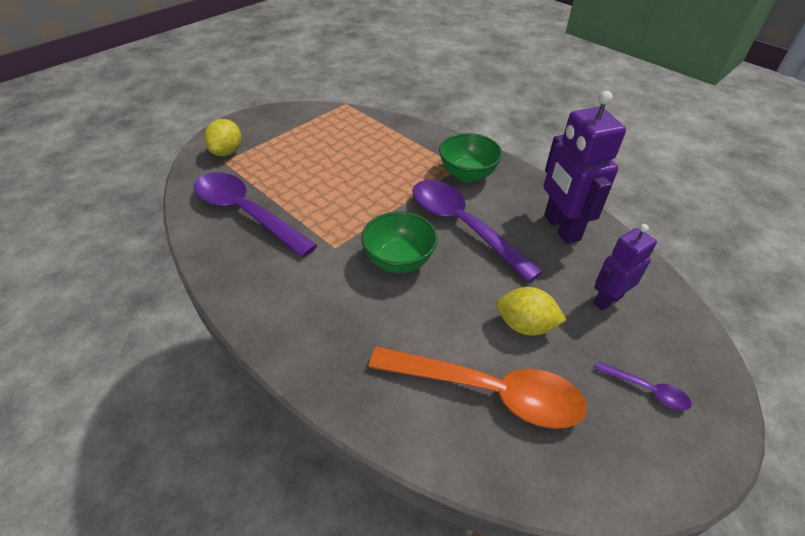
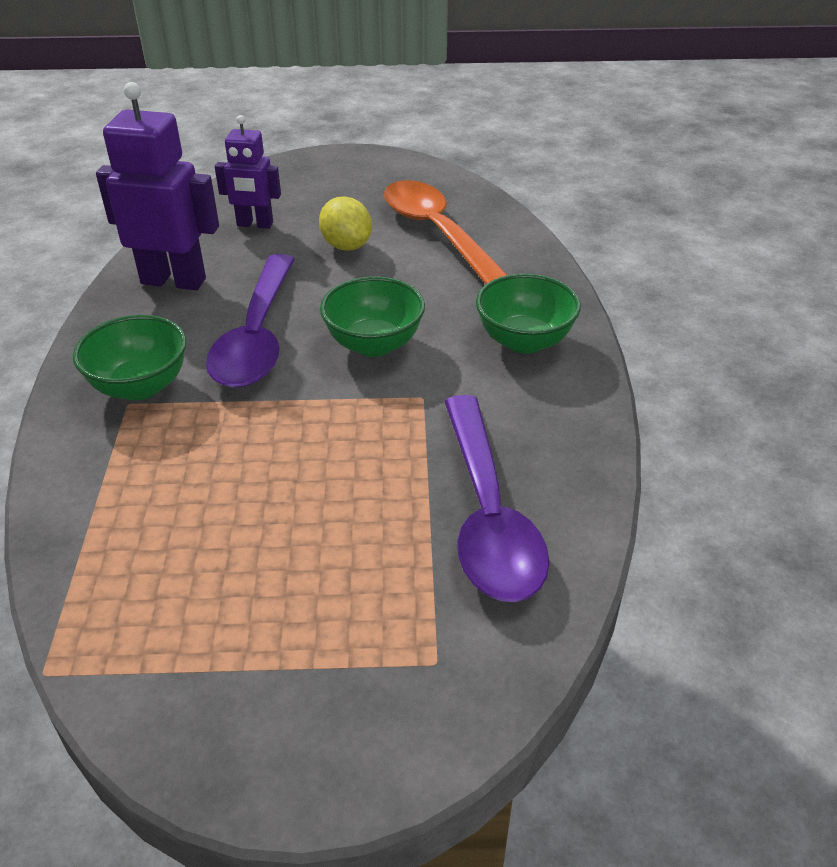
camera: 135 degrees left, 5 degrees down
yellow lemon [204,119,241,156] -> none
purple robot [544,91,626,244] -> purple robot turned 105 degrees counterclockwise [96,82,219,290]
purple spoon [595,361,691,410] -> none
none -> green bowl [476,274,581,354]

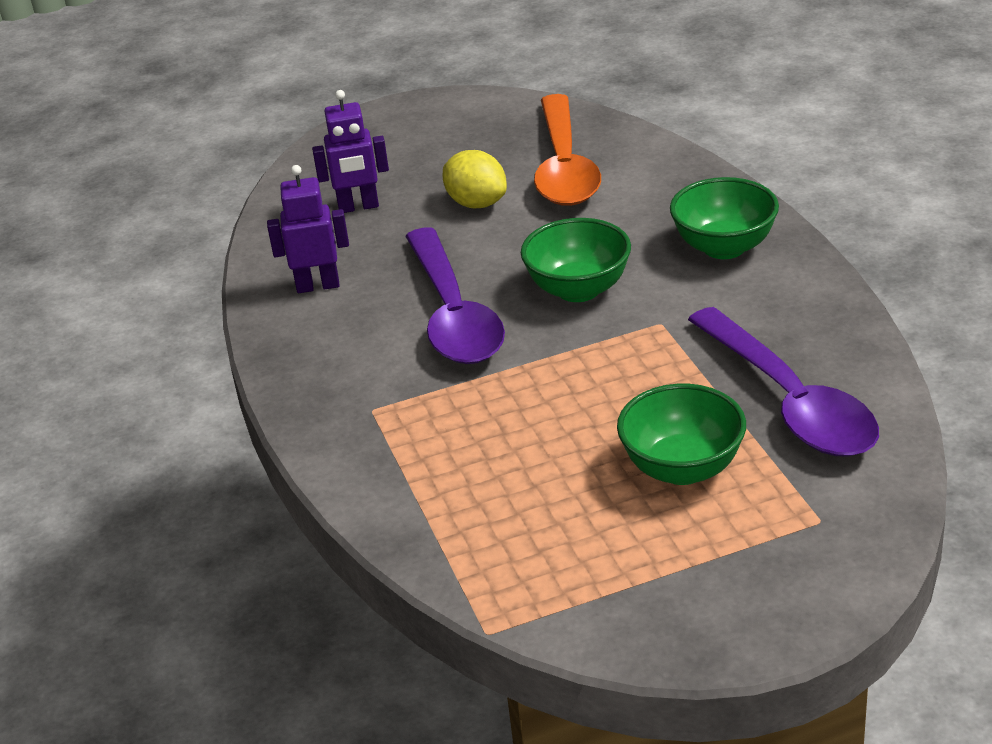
camera: 15 degrees left, 5 degrees down
green bowl [73,315,187,400] -> green bowl moved to [617,384,746,485]
purple robot [96,82,219,290] -> purple robot [267,165,349,293], size x0.61
orange spoon [384,180,507,284] -> orange spoon turned 135 degrees counterclockwise [534,94,601,206]

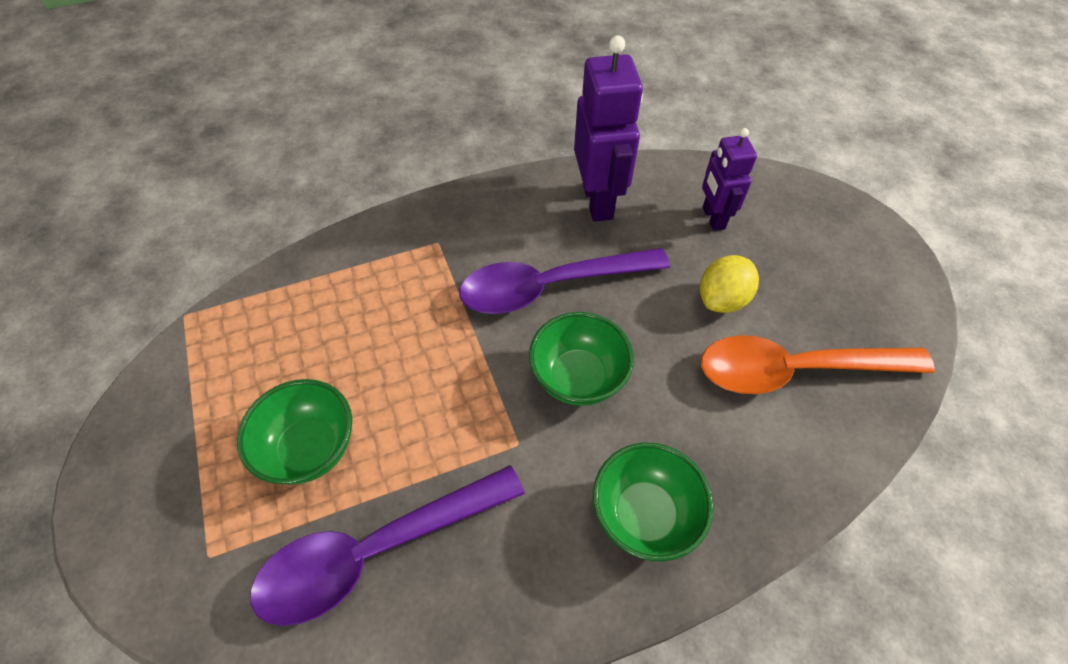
camera: 85 degrees right, 20 degrees up
purple robot [267,165,349,293] -> purple robot [574,35,643,222], size x1.63

